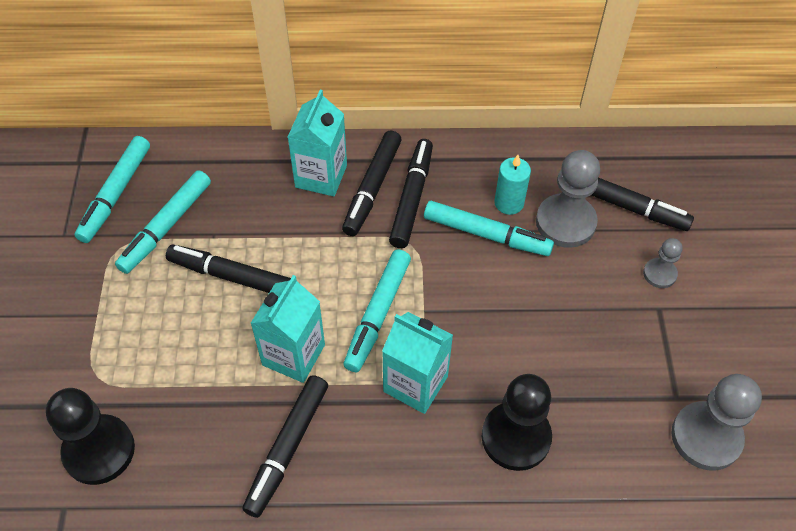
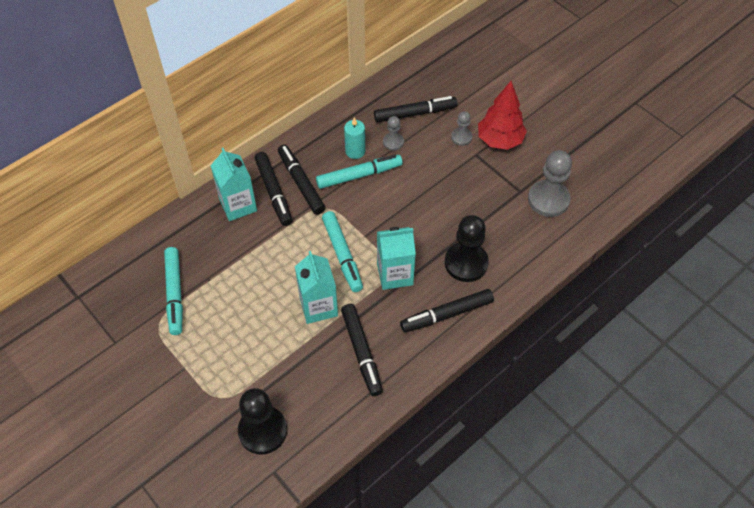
camera: 40 degrees left, 0 degrees up
turquoise marker [74,136,150,243] -> none
black marker [166,245,291,293] -> black marker moved to [400,289,494,332]
grey pawn [536,150,600,248] -> grey pawn [383,116,404,151], size x0.53
none -> red tree [478,81,527,150]

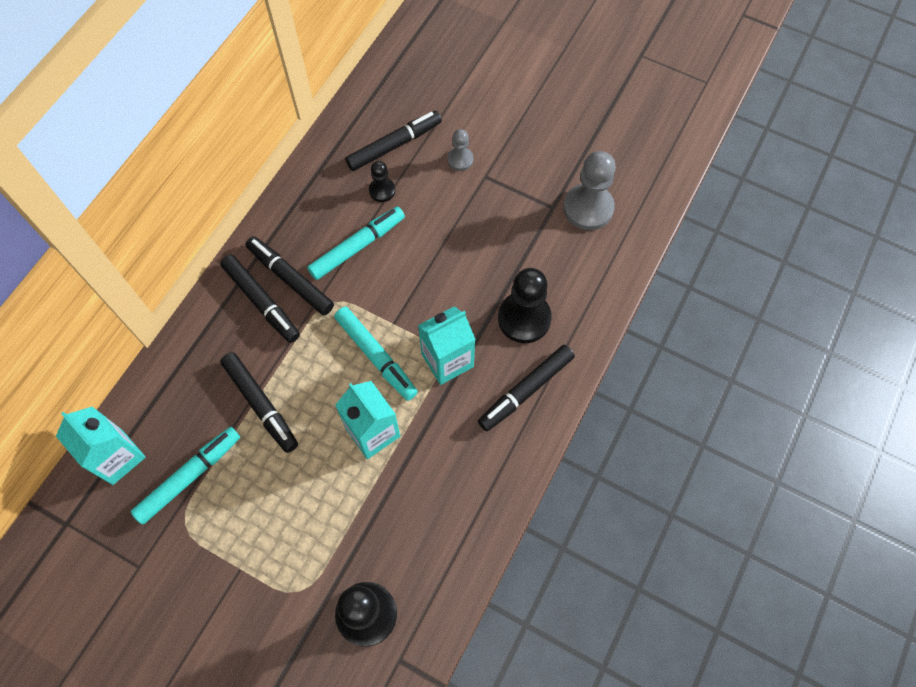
camera: 20 degrees left, 10 degrees up
turquoise marker [164,247,183,335] -> turquoise marker turned 105 degrees counterclockwise [131,427,240,524]
turquoise carton [210,148,257,221] -> turquoise carton moved to [56,406,146,485]
black marker [341,304,383,396] -> black marker moved to [220,352,298,453]
turquoise candle [344,117,365,159] -> none
grey pawn [383,116,404,151] -> black pawn [369,161,395,202]
red tree [478,81,527,150] -> none

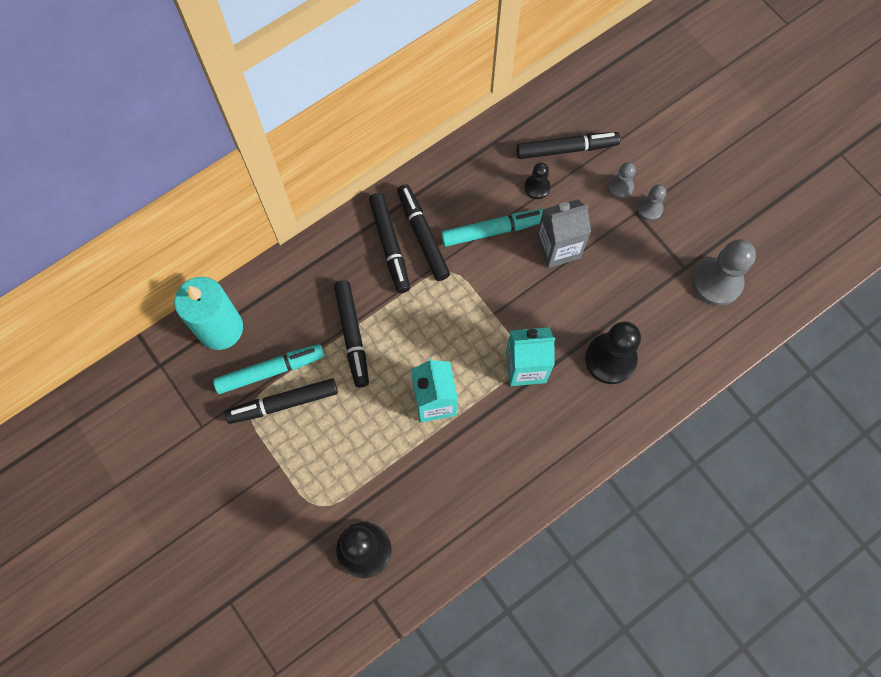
camera: 25 degrees right, 5 degrees up
turquoise carton [56,406,146,485] -> turquoise candle [174,277,243,350]
turquoise marker [334,307,418,401] -> none
black marker [478,345,575,431] -> black marker moved to [224,378,338,424]
none -> grey carton [536,199,591,268]
none -> grey pawn [637,184,666,221]

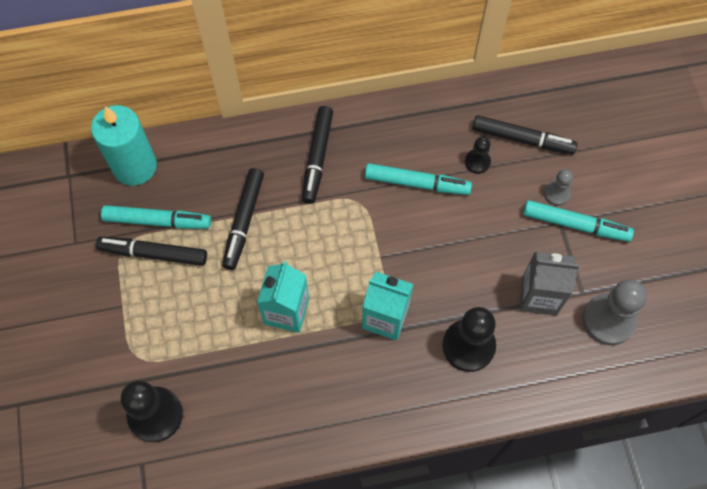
camera: 25 degrees right, 5 degrees down
black marker [397,184,450,281] -> none
grey carton [536,199,591,268] -> grey carton moved to [520,252,579,316]
grey pawn [637,184,666,221] -> turquoise marker [523,200,634,242]

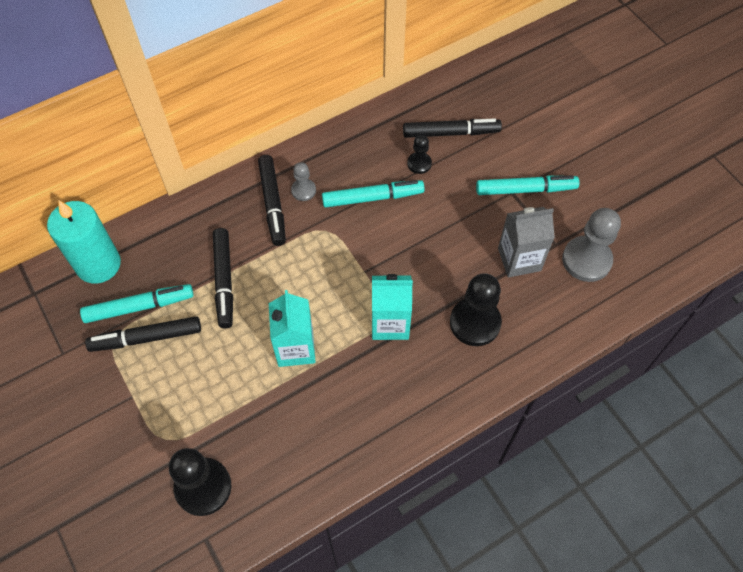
camera: 20 degrees left, 5 degrees down
grey pawn [544,169,573,206] -> grey pawn moved to [291,162,316,201]

